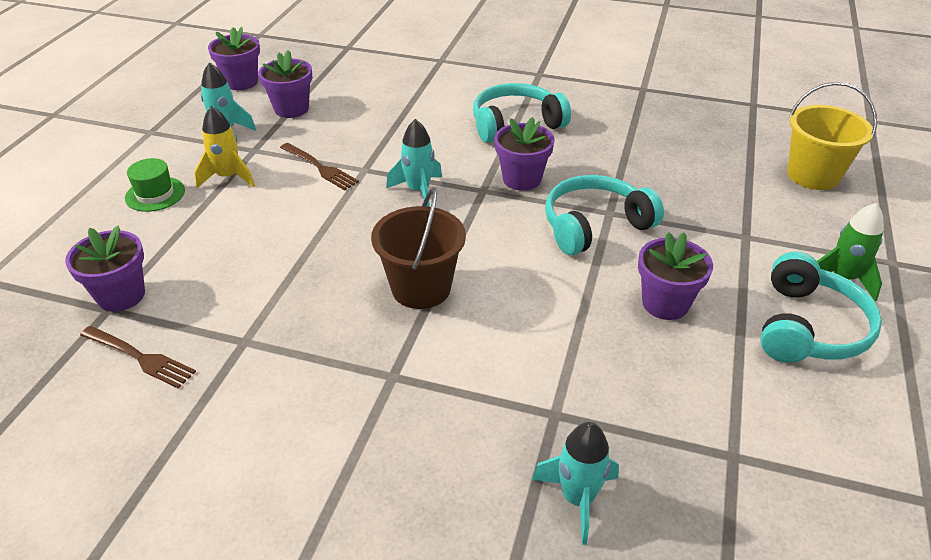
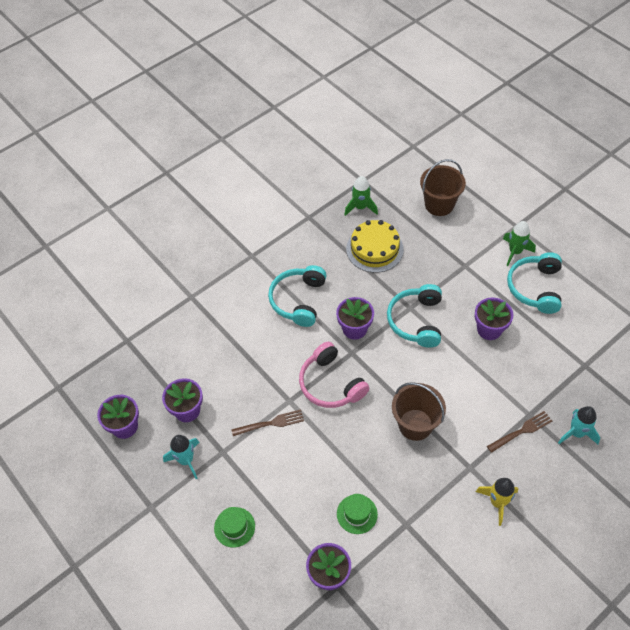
camera: 55 degrees left, 15 degrees up
brown fork [80,326,196,389] -> brown fork moved to [487,411,552,453]
yellow rocket [194,106,255,188] -> yellow rocket moved to [476,478,518,526]
turquoise rocket [386,119,442,207] -> pink headphones [299,342,369,408]
turquoise headphones [760,252,882,363] -> turquoise headphones turned 135 degrees counterclockwise [507,252,562,314]
yellow bucket [787,82,877,190] -> brown bucket [420,159,466,216]
none -> green hat [337,494,378,534]
none -> green rocket [344,176,378,216]
none -> yellow cake [346,220,404,273]

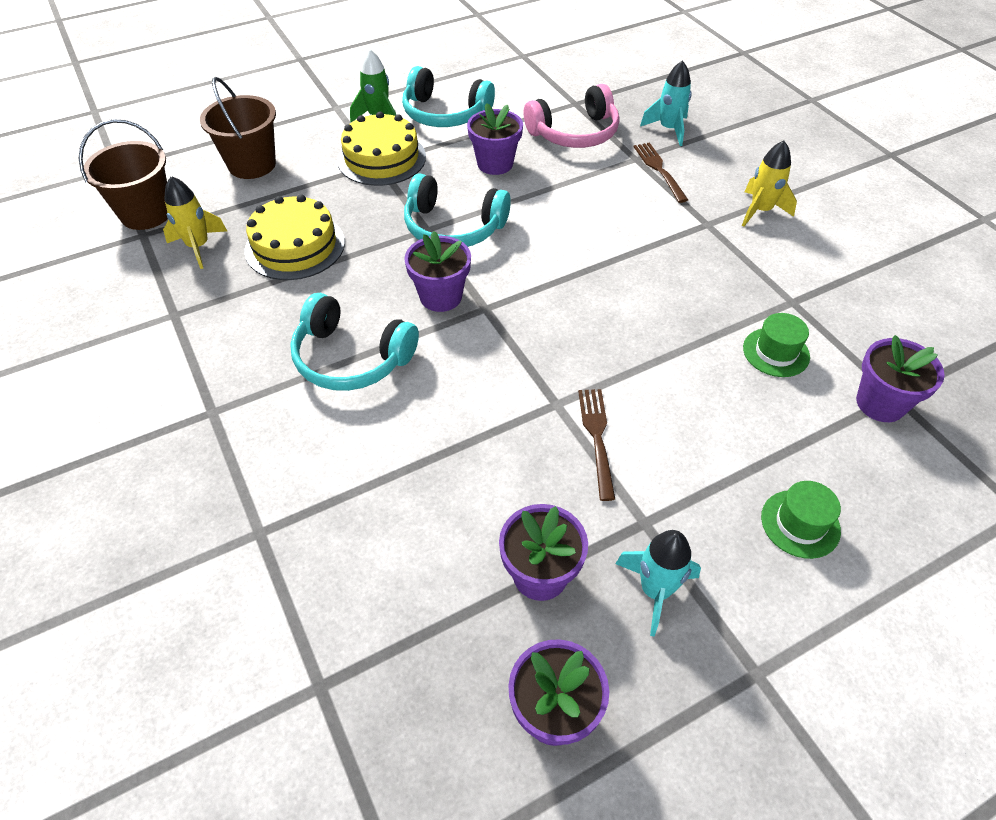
camera: 80 degrees left, 5 degrees down
pink headphones [299,342,369,408] -> pink headphones moved to [524,84,620,148]
green rocket [344,176,378,216] -> yellow rocket [163,176,227,269]
brown bucket [392,382,446,441] -> brown bucket moved to [79,119,168,230]
none -> yellow cake [337,111,426,186]

